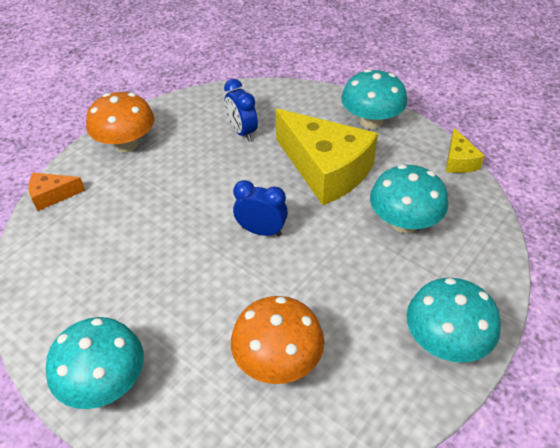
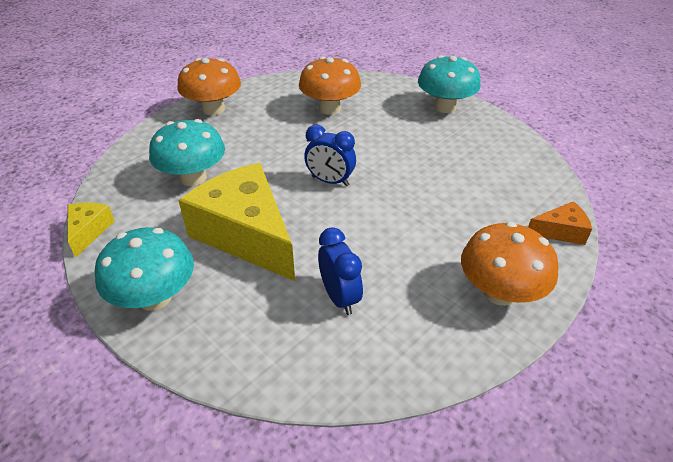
camera: 175 degrees left, 5 degrees down
turquoise mushroom [407,278,501,363] -> orange mushroom [177,58,241,115]

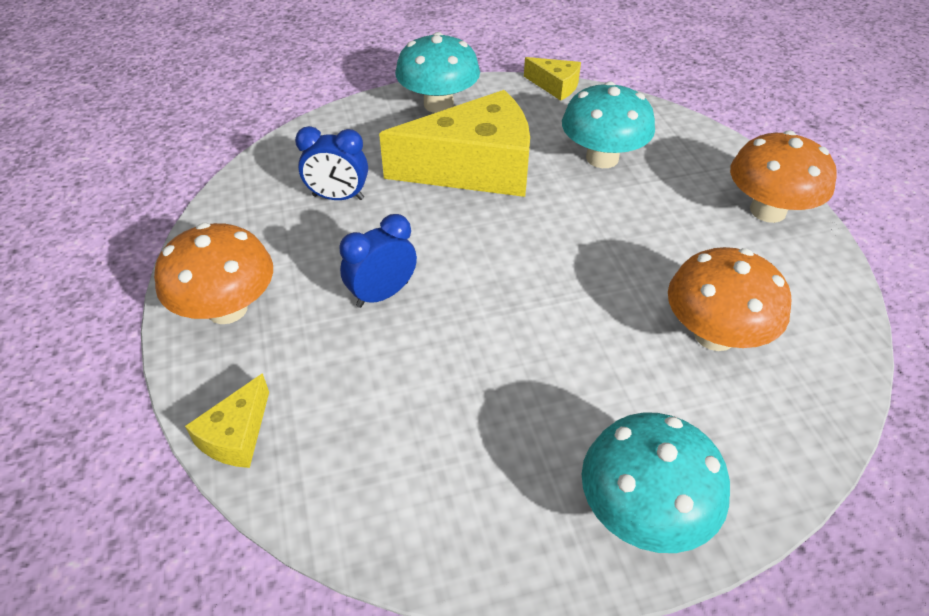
camera: 120 degrees right, 5 degrees up
blue clock [304,125,356,186] -> blue clock moved to [340,214,417,308]
orange cheese [528,201,592,245] -> yellow cheese [185,373,269,468]

